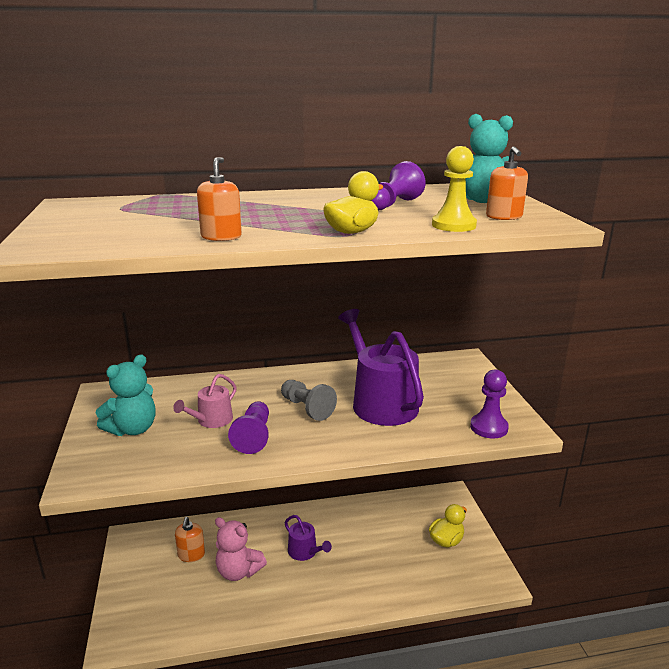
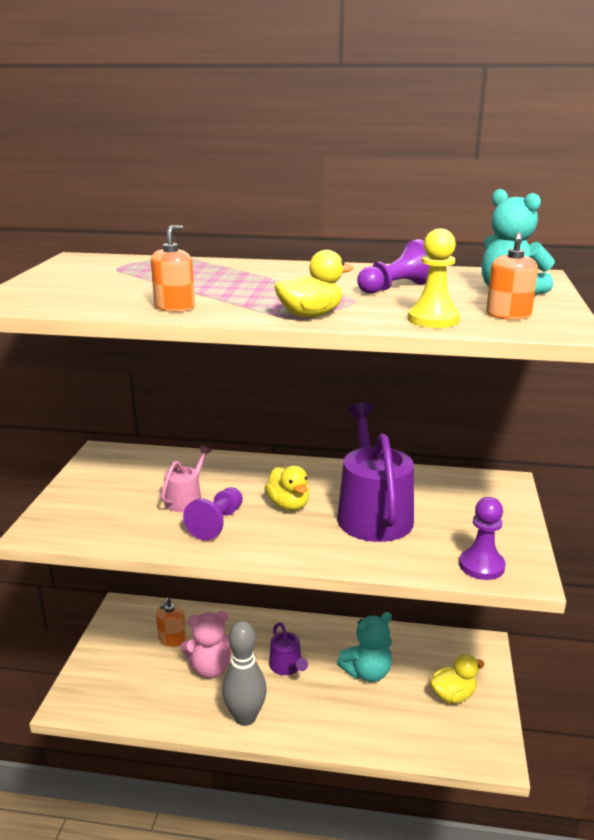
camera: 20 degrees right, 0 degrees up
turquoise teddy bear [96,355,156,436] -> turquoise teddy bear moved to [337,612,392,682]
pink watering can [173,374,237,428] -> pink watering can turned 150 degrees clockwise [161,446,212,512]
pink teddy bear [215,517,267,581] -> pink teddy bear turned 60 degrees counterclockwise [180,611,232,678]
grey pawn [281,380,337,421] -> yellow duck [265,466,310,510]
none -> grey bowling pin [222,621,267,726]

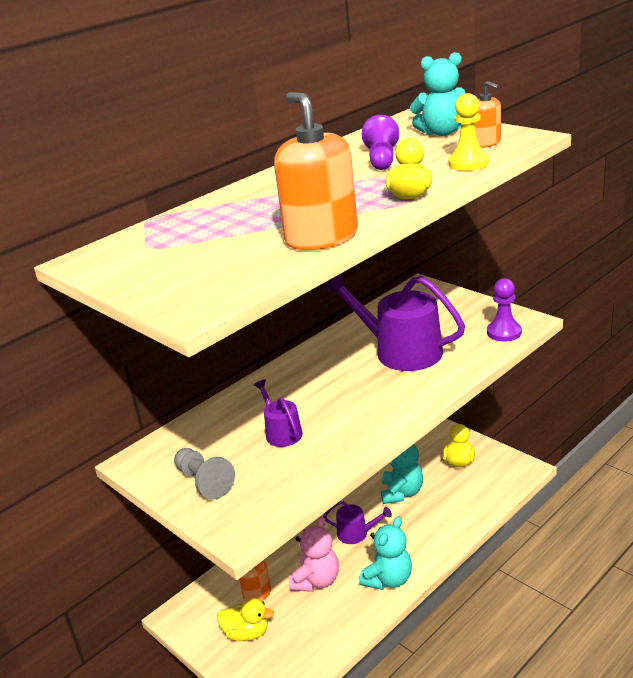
camera: 50 degrees left, 5 degrees up
orange soap dispenser [151,225,195,312] -> orange soap dispenser [274,92,358,250], size x1.89
pink watering can [161,446,212,512] -> purple watering can [254,380,303,447]
purple pawn [183,487,243,540] -> none
grey bowling pin [222,621,267,726] -> turquoise teddy bear [359,516,412,590]
yellow duck [265,466,310,510] -> yellow duck moved to [217,598,274,641]
none -> grey pawn [174,448,235,500]

